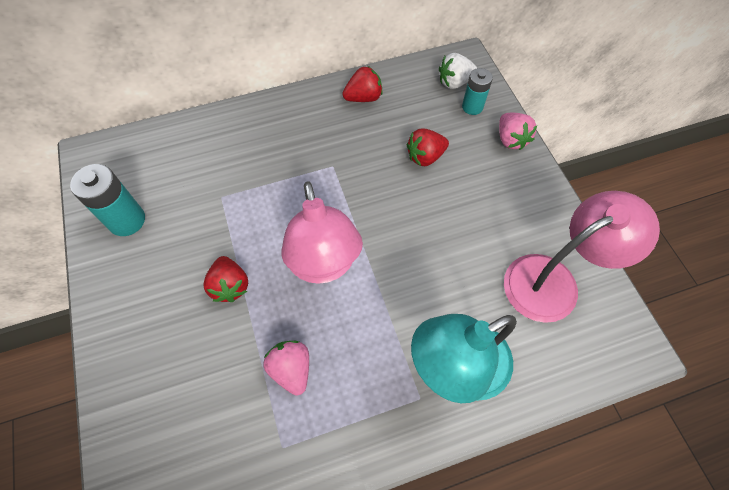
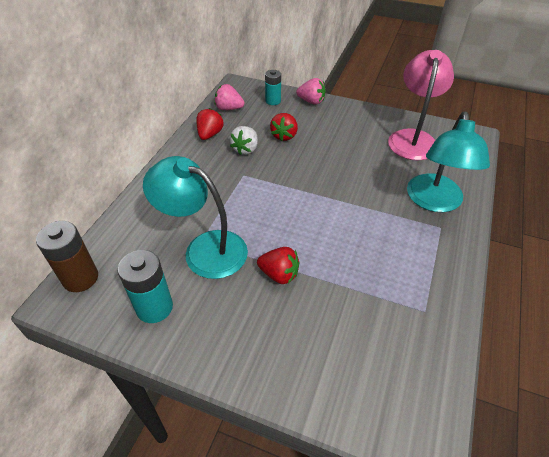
camera: 50 degrees left, 15 degrees down
pink strawberry [263,341,309,395] -> pink strawberry moved to [214,84,245,110]
pink lamp [281,181,363,284] -> none
white strawberry [439,53,477,89] -> white strawberry moved to [230,126,258,155]
none -> brown battery [36,221,98,292]
none -> turquoise lamp [143,156,248,279]

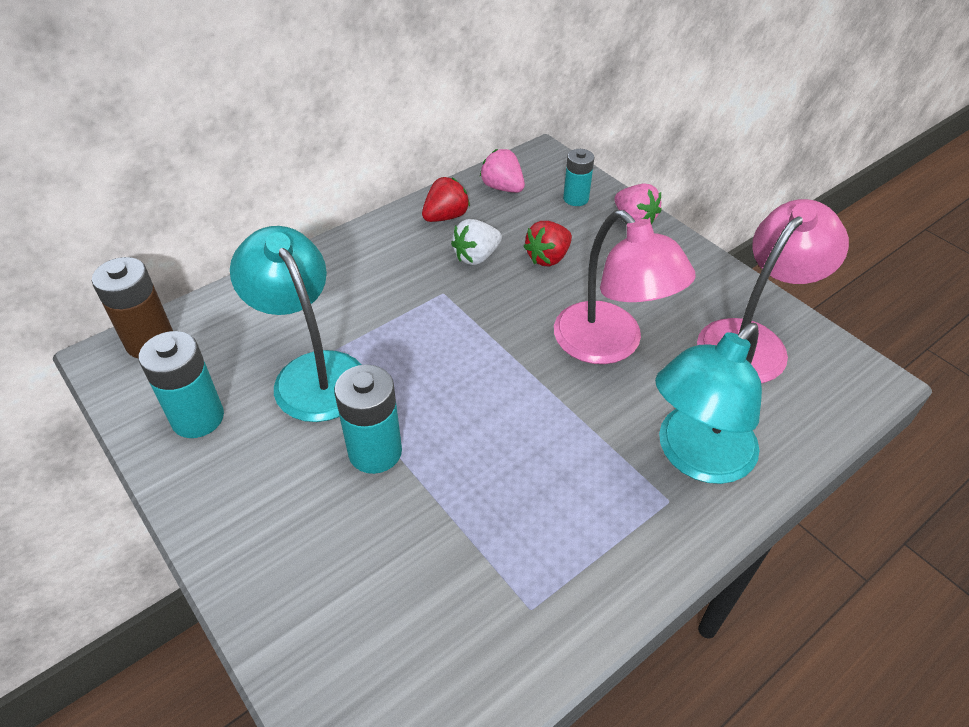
camera: 30 degrees right, 0 degrees up
red strawberry [257,247,299,284] -> turquoise battery [334,364,402,474]
none -> pink lamp [554,210,695,364]

